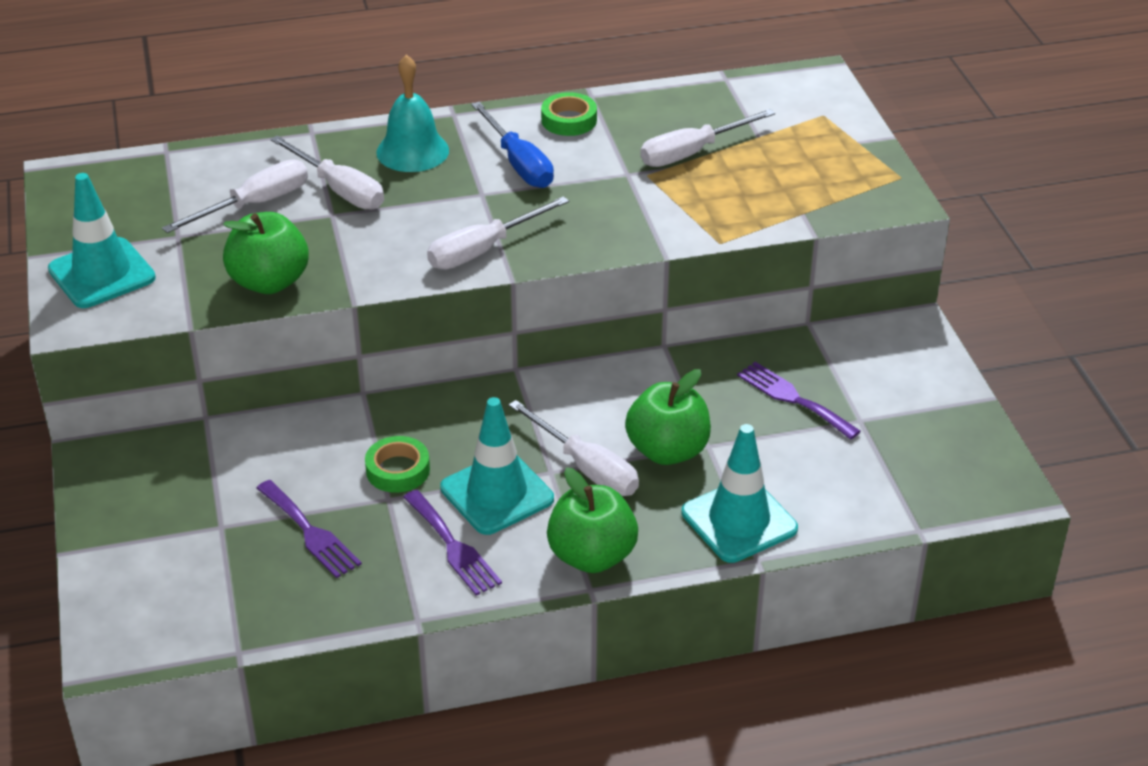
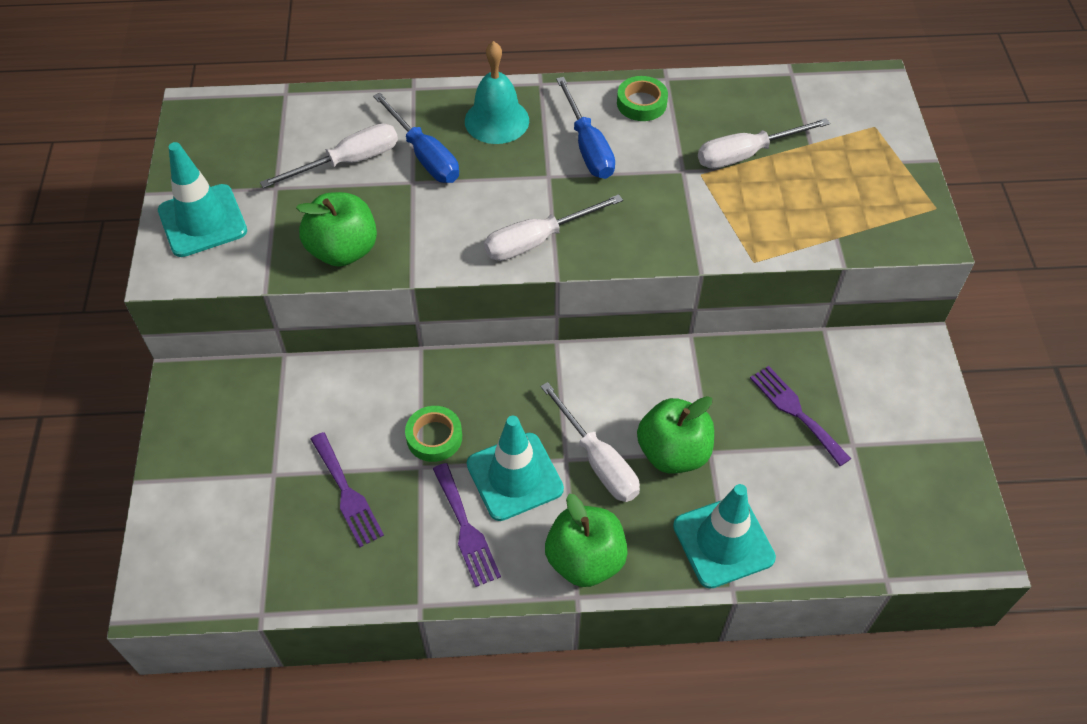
camera: 10 degrees right, 15 degrees up
white screwdriver [270,135,384,210] -> blue screwdriver [373,93,459,183]

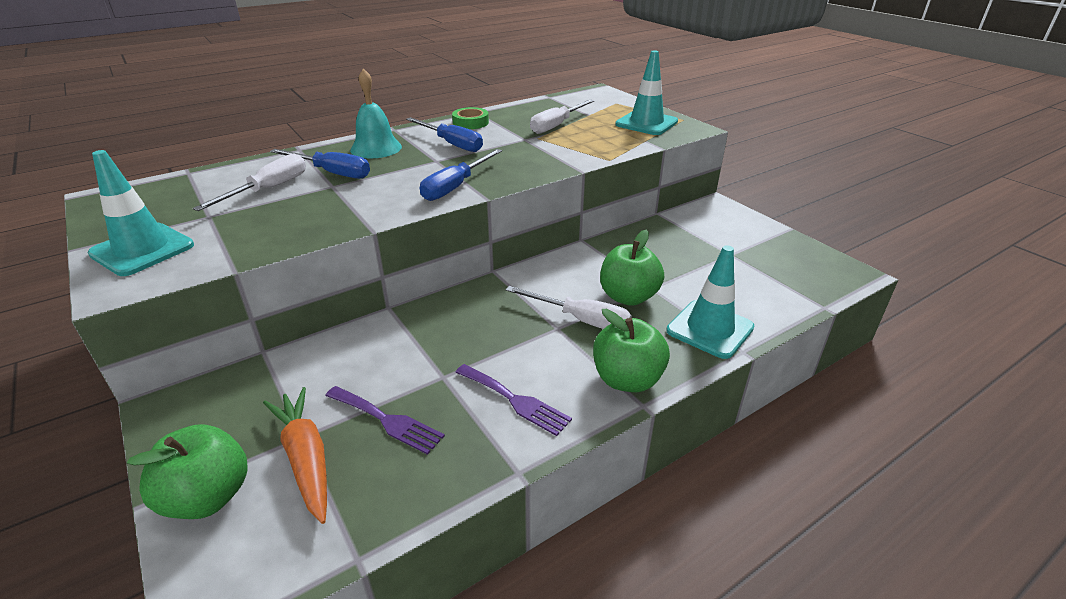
camera: 30 degrees left, 20 degrees down
green apple [296,192,377,267] -> green apple moved to [127,424,248,519]
green tape [405,406,462,462] -> none
turquoise traffic cone [467,416,564,521] -> turquoise traffic cone moved to [615,51,678,135]
white screwdriver [484,194,623,261] -> blue screwdriver [420,149,502,201]
purple fork [750,366,851,466] -> none
none -> orange carrot [263,387,327,524]

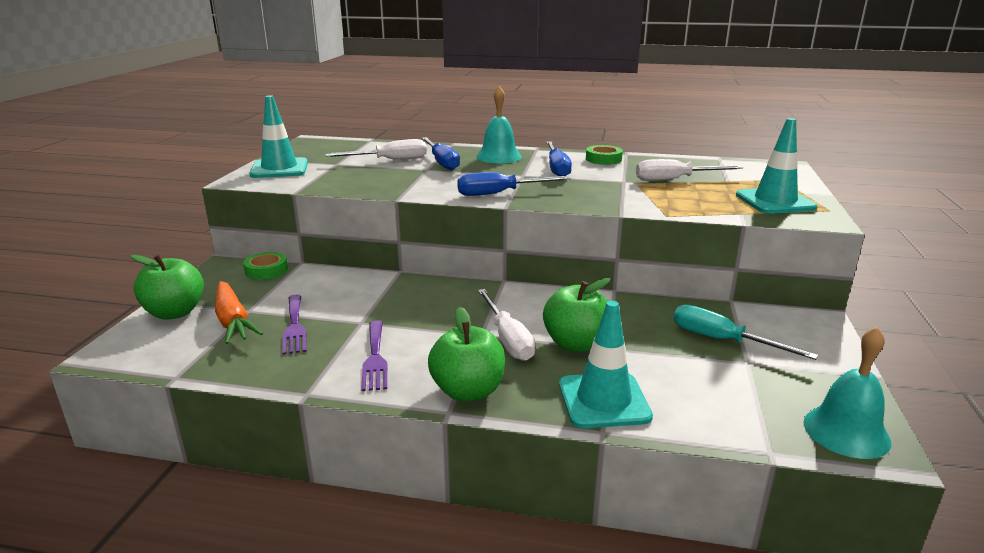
camera: 45 degrees right, 10 degrees down
orange carrot [263,387,327,524] -> orange carrot turned 135 degrees clockwise [215,281,263,344]
none -> green tape [243,252,288,280]
none -> turquoise screwdriver [673,305,818,360]
none -> turquoise bell [804,327,891,459]

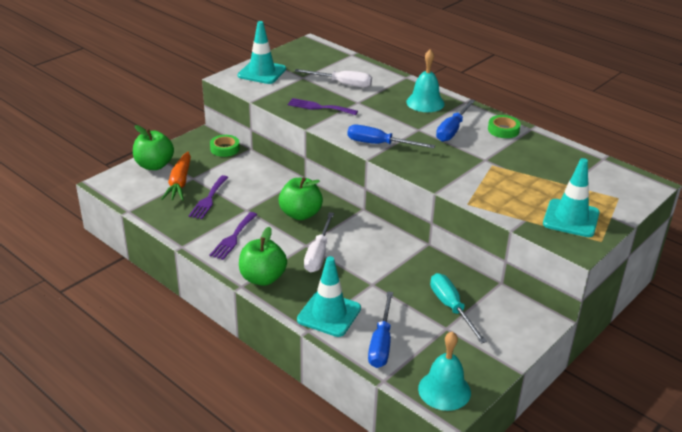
camera: 30 degrees right, 10 degrees up
blue screwdriver [422,137,460,170] -> blue screwdriver moved to [368,291,393,368]
green apple [543,278,610,352] -> green apple moved to [279,177,323,220]
white screwdriver [636,159,743,181] -> none
none -> purple fork [288,98,358,115]

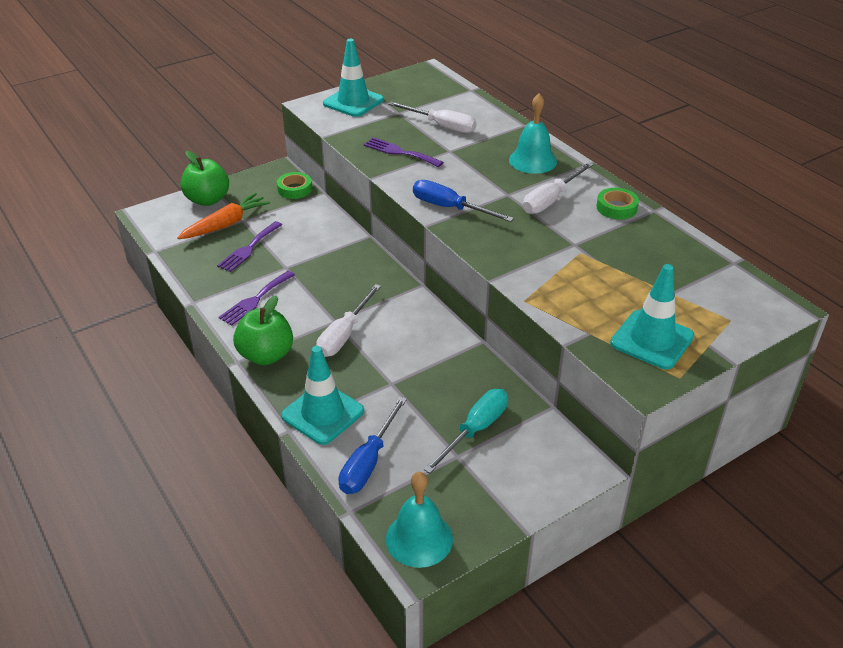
camera: 15 degrees right, 5 degrees up
orange carrot [161,151,191,201] -> orange carrot turned 150 degrees counterclockwise [177,193,270,239]
green apple [279,177,323,220] -> none
turquoise screwdriver [430,273,487,344] -> turquoise screwdriver turned 45 degrees clockwise [424,389,508,473]
blue screwdriver [436,99,475,142] -> white screwdriver [523,162,593,214]

